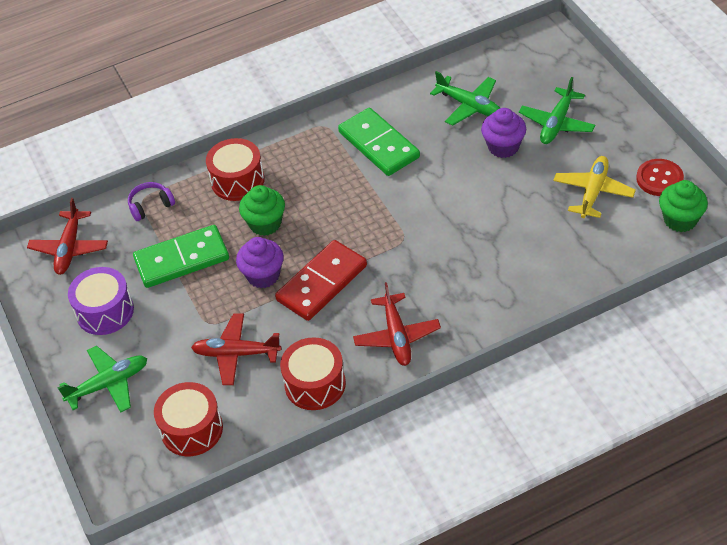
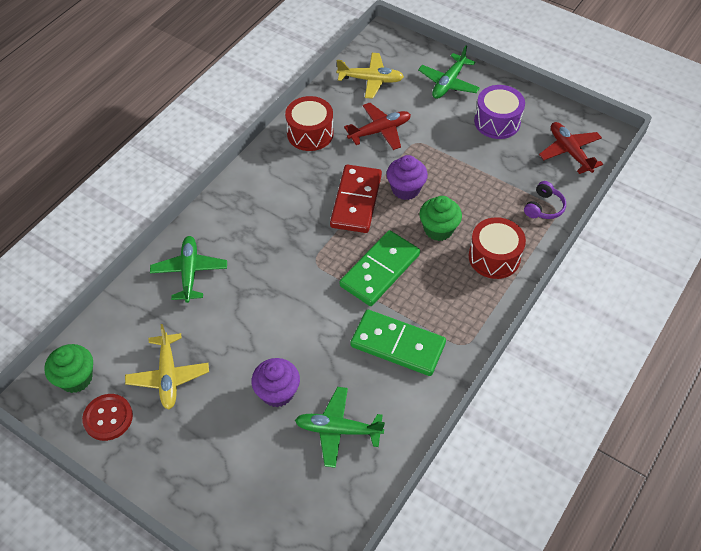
camera: 145 degrees right, 5 degrees up
green domino [133,225,229,288] -> green domino moved to [340,230,420,306]
red drum [154,382,223,456] -> yellow plane [337,53,404,99]
red plane [353,282,441,366] -> none
green plane [519,77,596,144] -> green plane moved to [150,236,227,303]

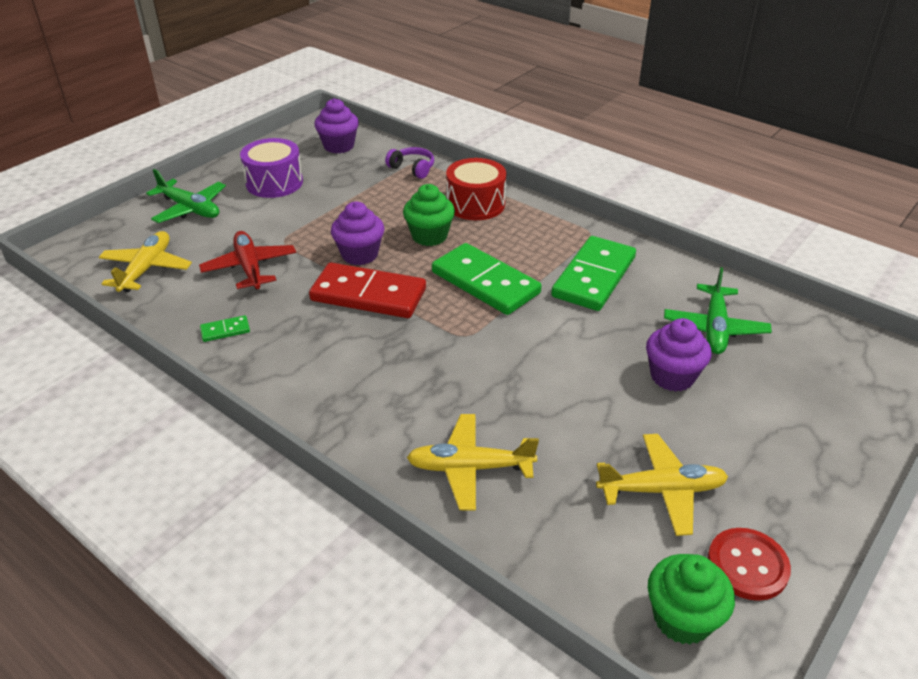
camera: 85 degrees left, 15 degrees down
green plane [150,236,227,303] -> yellow plane [407,414,539,510]
red drum [285,96,334,151] -> green domino [200,315,250,342]
red plane [539,122,603,174] -> purple cupcake [314,98,359,153]

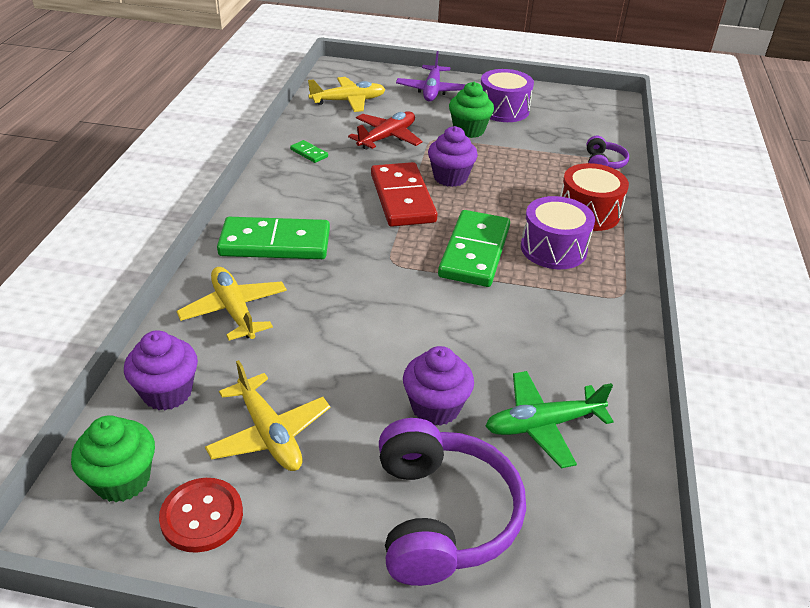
camera: 60 degrees right, 0 degrees up
green plane [146,169,226,223] -> purple plane [396,51,466,102]
purple cupcake [314,98,359,153] -> purple cupcake moved to [124,330,198,410]
green cupcake [403,184,455,246] -> green cupcake moved to [449,82,494,138]
green domino [551,236,636,311] -> green domino moved to [217,217,330,259]
none -> purple headphones [379,418,526,586]
none -> purple drum [521,196,595,269]

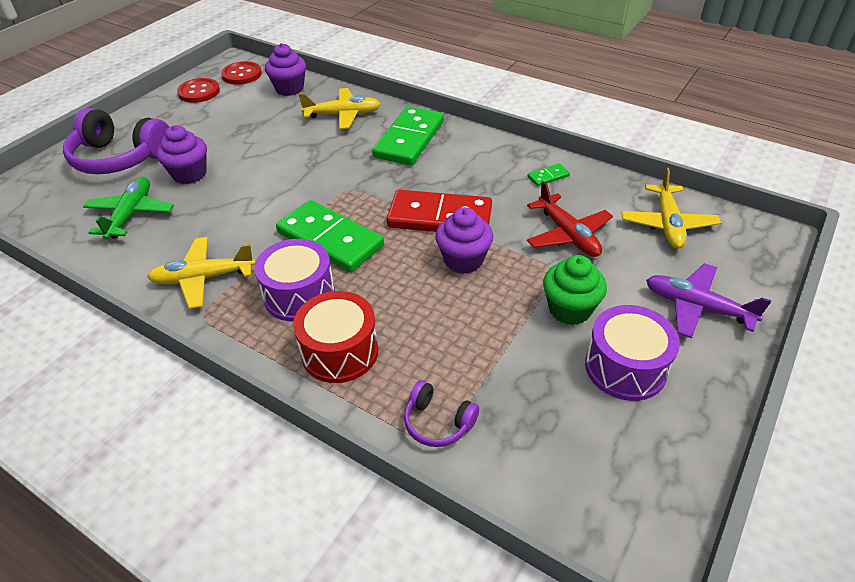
camera: 115 degrees right, 5 degrees up
green cupcake [71,415,155,502] -> red button [221,61,262,85]
yellow plane [205,360,330,471] -> yellow plane moved to [147,237,255,309]

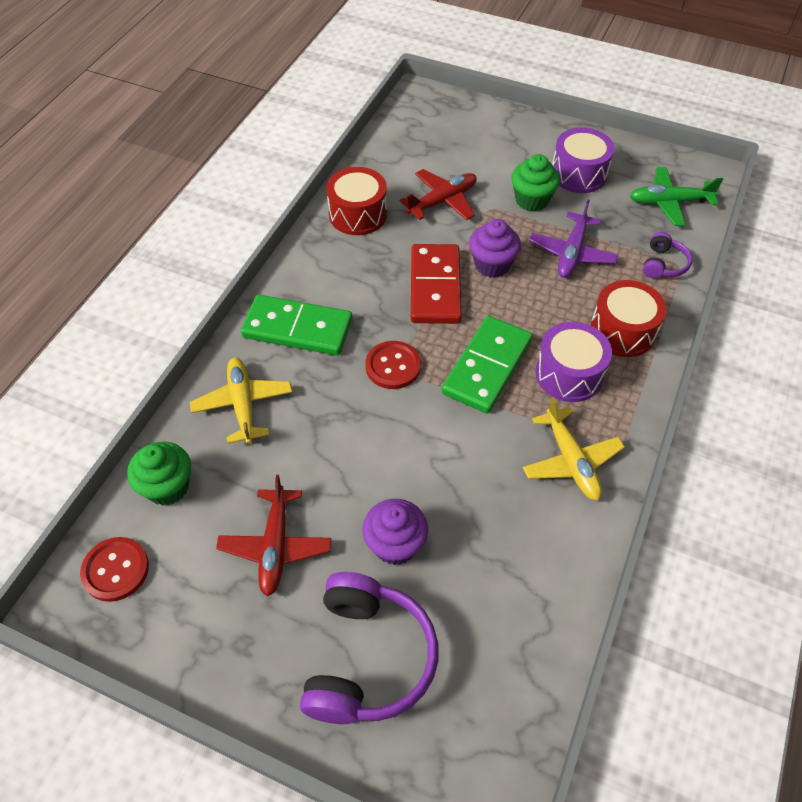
camera: 100 degrees left, 10 degrees up
green plane [83,177,174,239] -> green plane moved to [630,167,723,226]
red button [177,78,220,103] -> red button moved to [365,341,421,389]
purple cupcake [265,43,306,96] -> green cupcake [127,442,191,506]
green domino [528,163,570,186] -> red drum [326,167,387,235]
yellow plane [621,168,721,249] -> none
purple plane [646,263,772,338] -> purple plane moved to [529,200,618,278]
none -> red plane [216,475,331,597]

